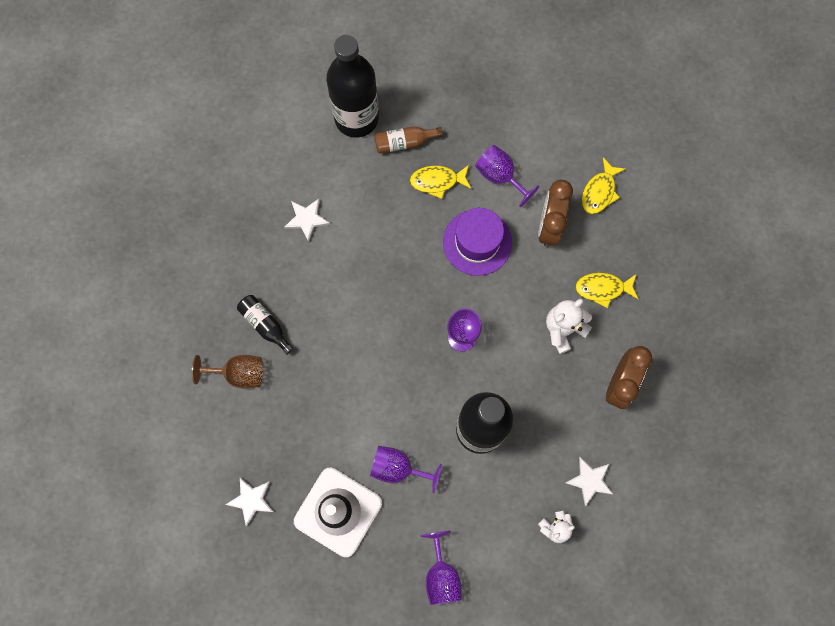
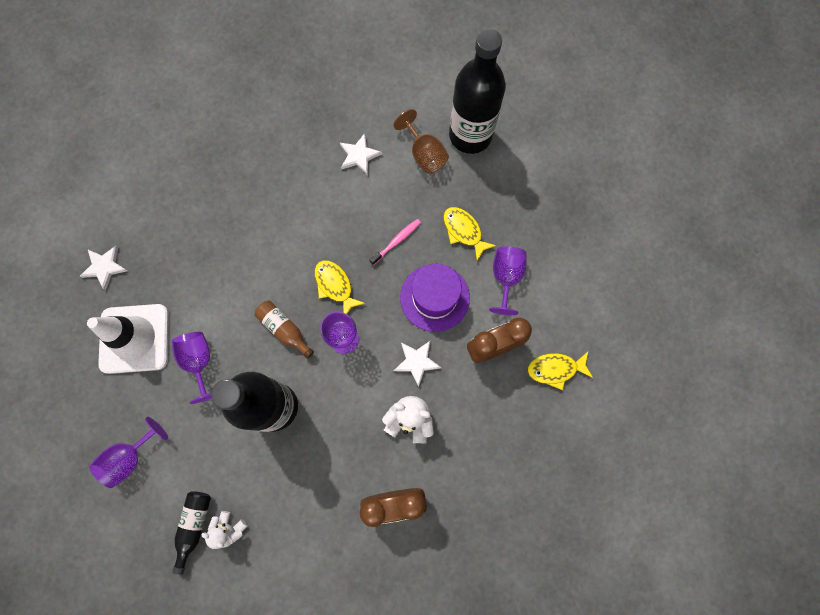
camera: 55 degrees right, 0 degrees up
brown goblet [192,355,263,389] -> brown goblet moved to [394,109,449,174]
black bottle [237,295,294,355] -> black bottle moved to [172,491,211,575]
brown bottle [374,126,443,154] -> brown bottle moved to [254,301,314,359]
white star [565,457,613,506] -> white star moved to [394,341,441,387]
yellow fish [575,273,638,308] -> yellow fish moved to [315,260,365,314]
none -> pink toothbrush [370,219,421,265]

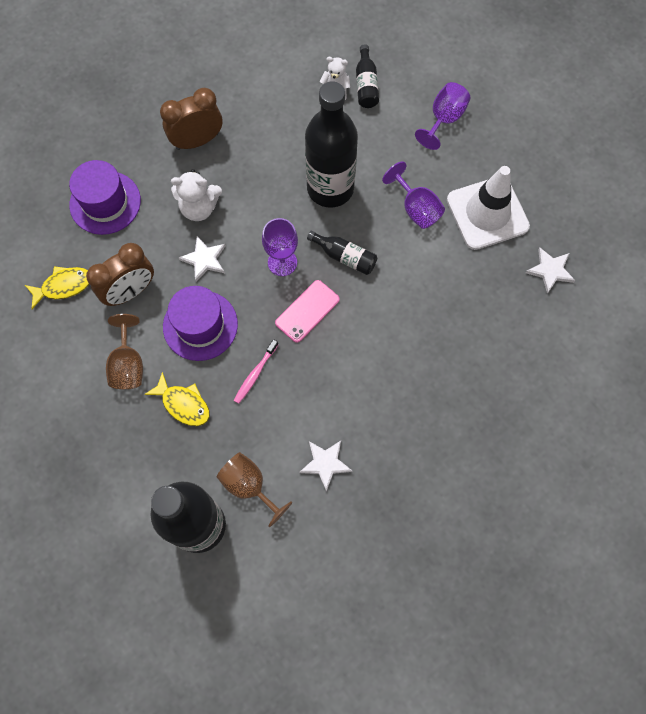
camera: 165 degrees right, 5 degrees down
brown bottle [254,301,314,359] -> black bottle [307,231,377,275]
yellow fish [315,260,365,314] -> pink phone [275,280,340,343]
purple goblet [489,246,527,315] -> brown goblet [106,314,143,389]
none -> purple hat [69,160,141,235]

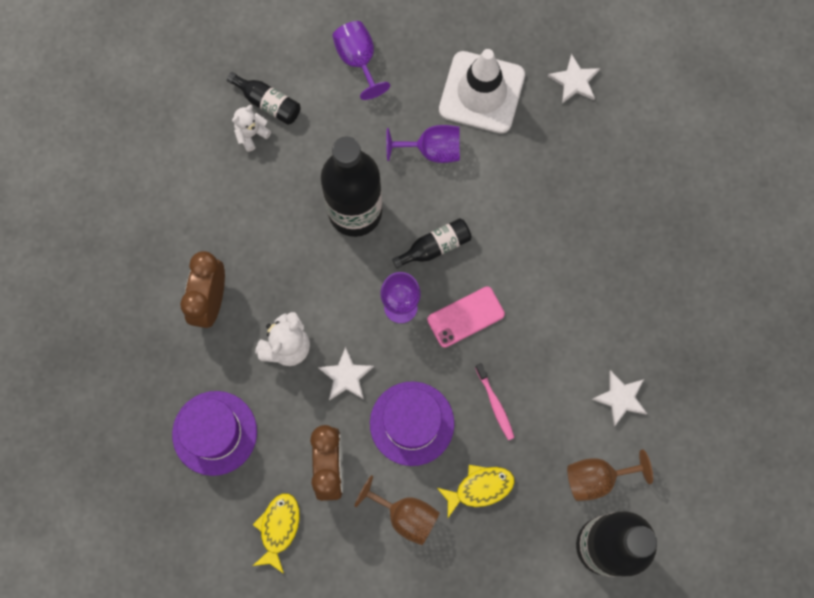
camera: 55 degrees left, 5 degrees up
pink phone [275,280,340,343] -> pink phone turned 75 degrees clockwise [427,286,505,348]

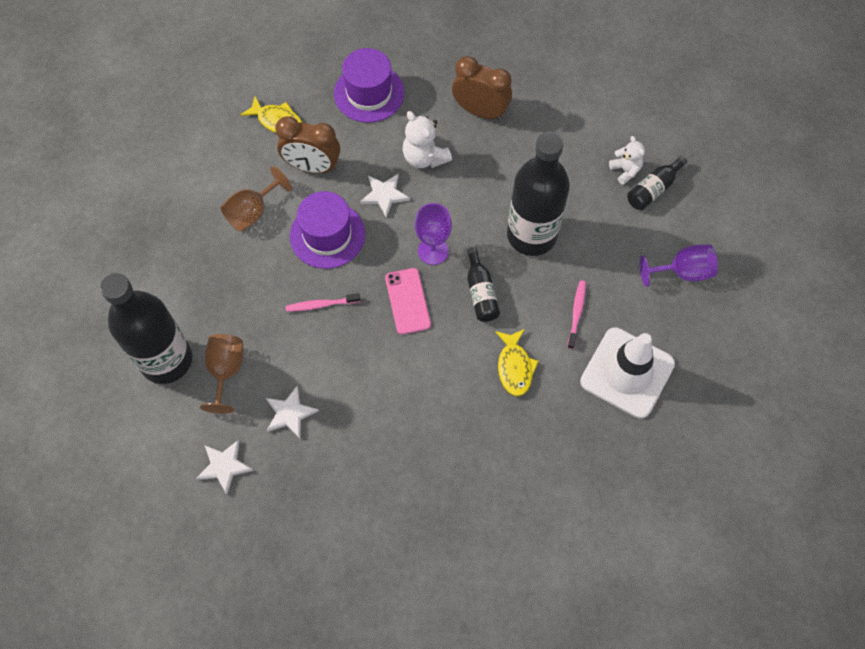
camera: 105 degrees right, 10 degrees down
purple goblet [386,125,460,163] -> pink toothbrush [567,280,586,349]
yellow fish [437,465,515,518] -> yellow fish moved to [495,329,539,397]
white star [548,53,600,104] -> white star moved to [196,440,253,494]

